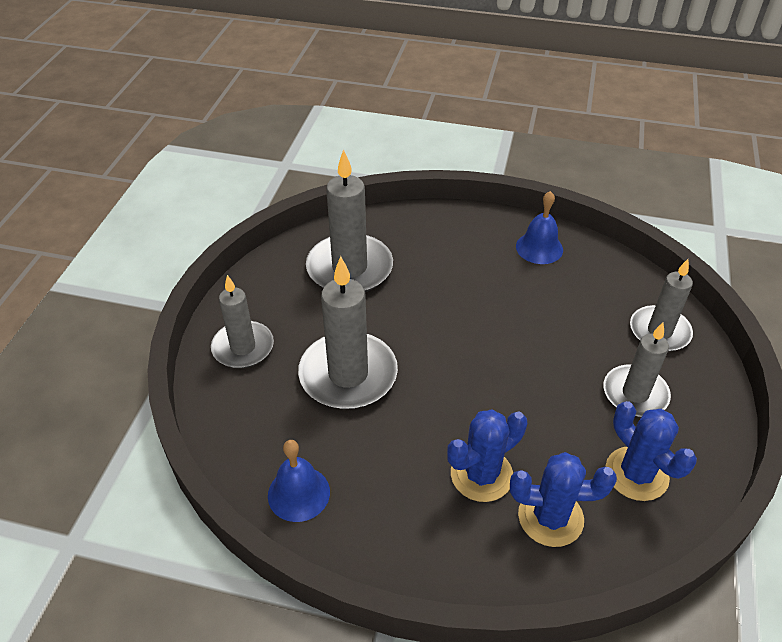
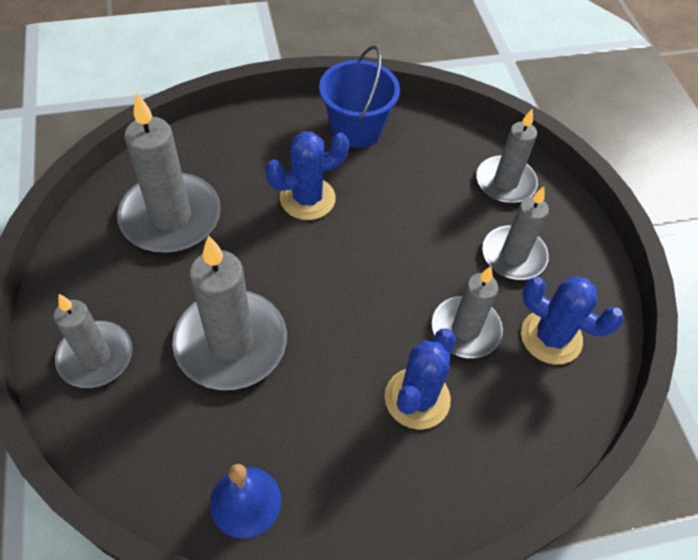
camera: 30 degrees left, 10 degrees up
blue cactus [510,452,617,547] -> blue cactus moved to [265,131,349,220]
blue bell [516,191,563,264] -> blue bucket [319,45,400,148]
none -> grey candle [432,266,503,358]

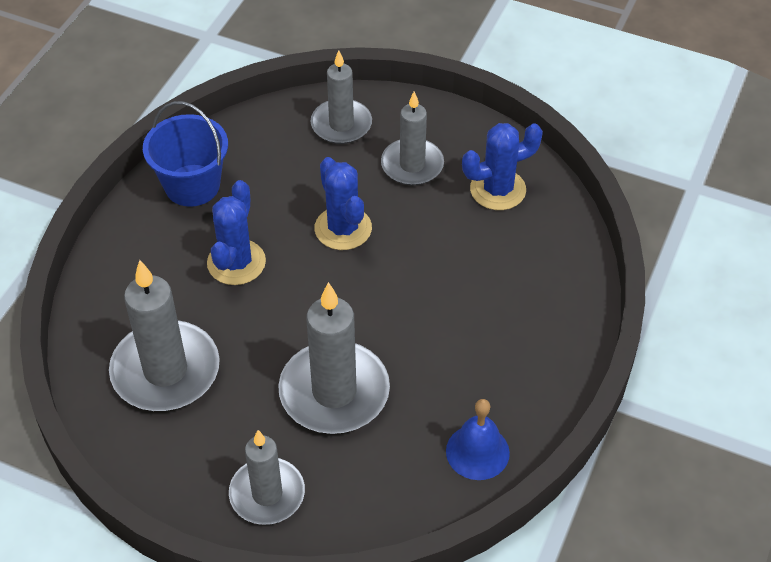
camera: 50 degrees left, 5 degrees down
blue cactus [385,328,456,430] -> blue cactus moved to [315,157,372,250]
grey candle [432,266,503,358] -> none

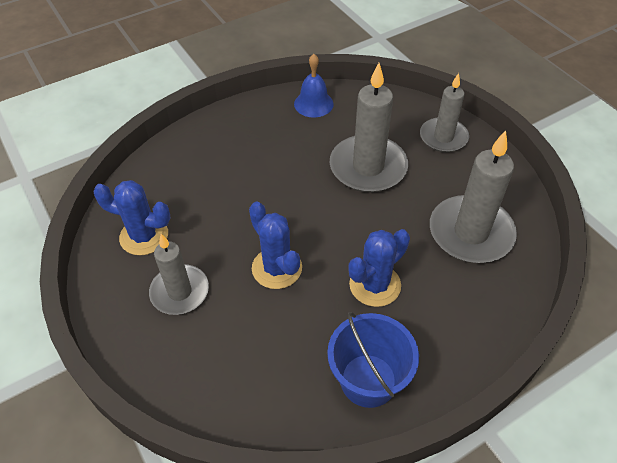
camera: 145 degrees left, 0 degrees up
grey candle [311,50,372,144] -> none
blue cactus [315,157,372,250] -> blue cactus turned 45 degrees counterclockwise [249,202,302,289]

